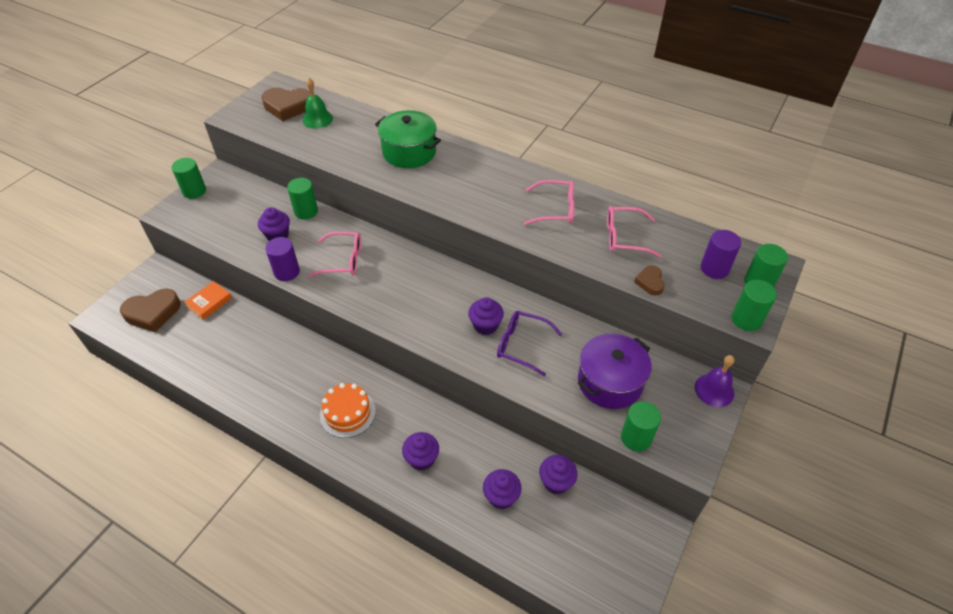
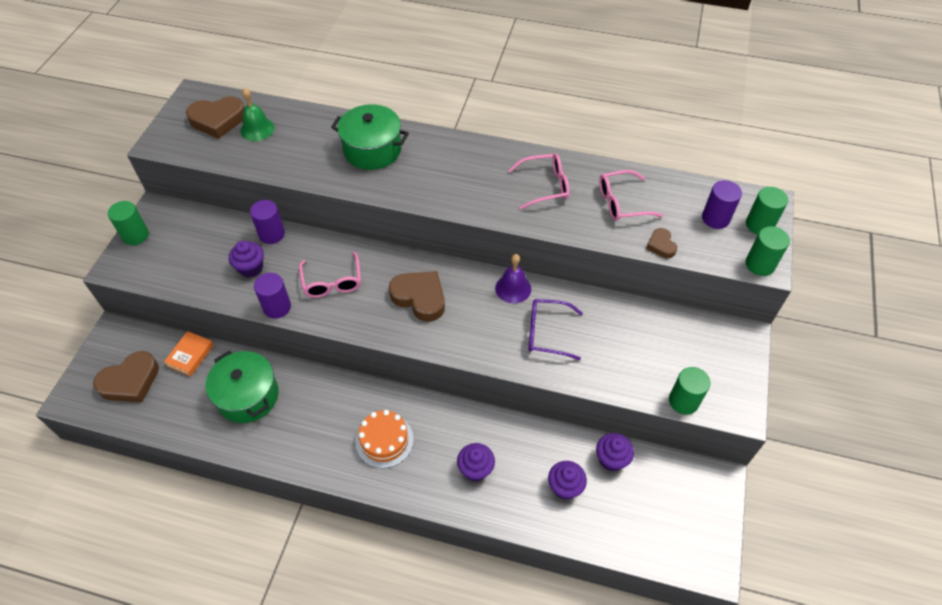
camera: 15 degrees left, 5 degrees up
green cylinder [287,178,318,219] -> purple cylinder [250,200,285,244]
pink glasses [308,232,361,277] -> pink glasses turned 90 degrees clockwise [299,251,361,298]
purple cupcake [468,297,504,335] -> none
purple pot [578,334,652,409] -> none
purple bell [695,355,735,407] -> purple bell moved to [495,254,531,303]
none -> green pot [206,351,279,423]
none -> brown heart [389,271,445,322]

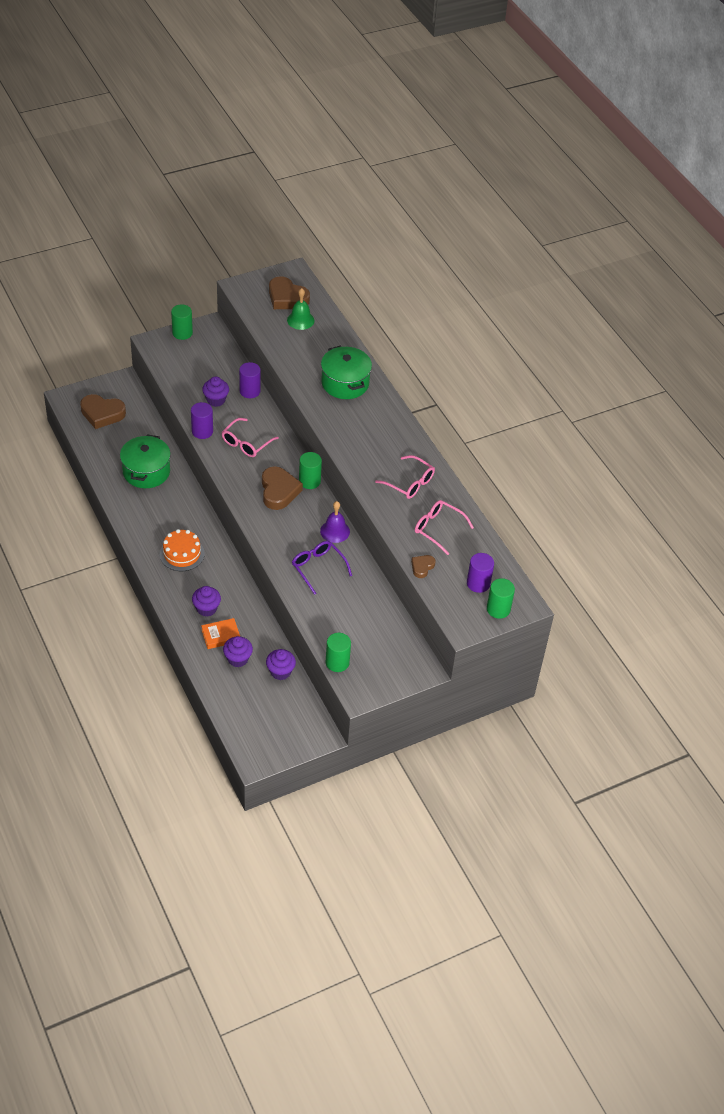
camera: 45 degrees right, 5 degrees down
orange book [164,331,214,376] -> orange book moved to [201,618,240,649]
green cylinder [746,226,790,276] -> green cylinder moved to [299,452,322,489]

